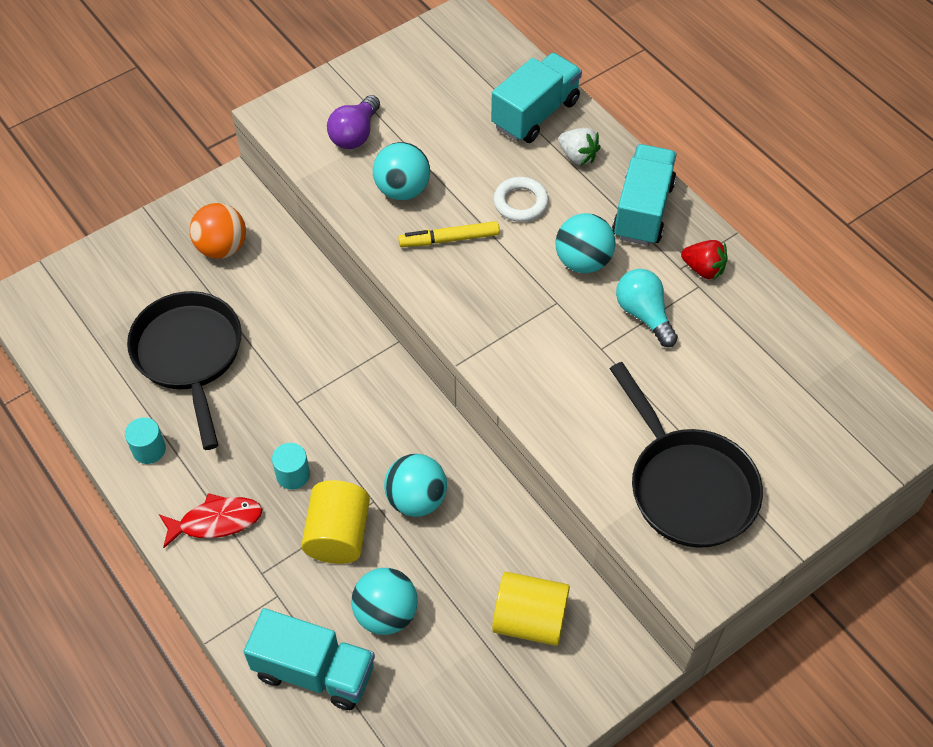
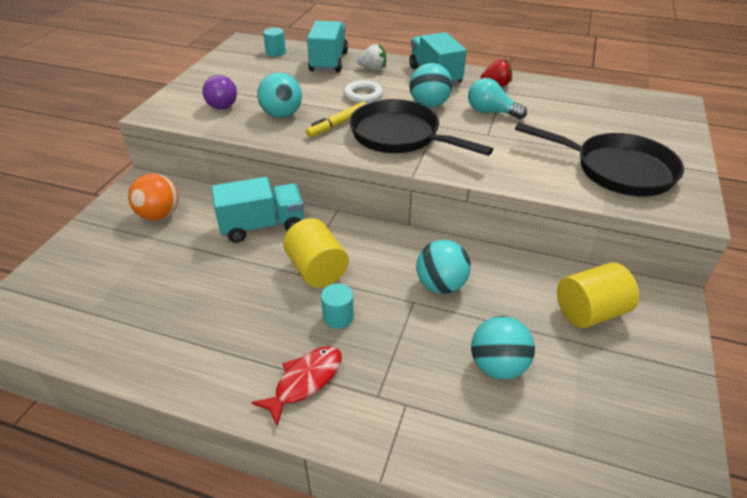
camera: 35 degrees left, 15 degrees down
turquoise cylinder [125,417,166,464] -> turquoise cylinder moved to [263,28,286,57]
black pan [127,291,242,450] -> black pan moved to [349,99,493,156]
turquoise truck [244,608,375,710] -> turquoise truck moved to [211,177,304,243]
yellow cylinder [301,480,370,564] -> yellow cylinder moved to [283,218,349,288]

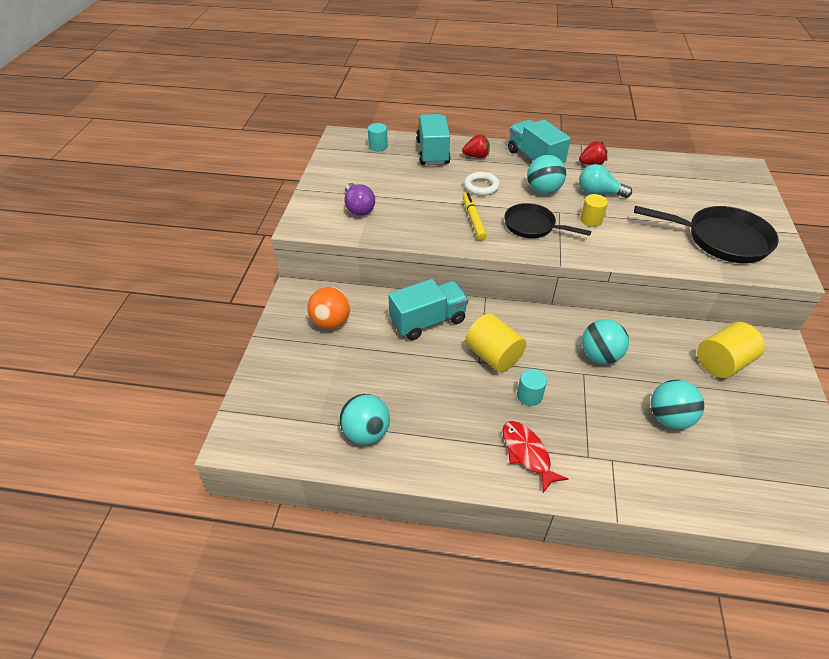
camera: 10 degrees left, 5 degrees up
red fish [251,346,342,426] -> red fish turned 60 degrees counterclockwise [502,421,568,493]
turquoise ball [257,72,302,118] -> turquoise ball moved to [340,394,390,445]
yellow marker [306,102,367,137] -> yellow marker turned 135 degrees clockwise [463,193,487,240]
black pan [349,99,493,156] -> black pan [504,203,591,238], size x0.65
white strawberry [357,44,386,70] -> red strawberry [462,134,490,158]
none -> yellow cylinder [580,194,608,227]

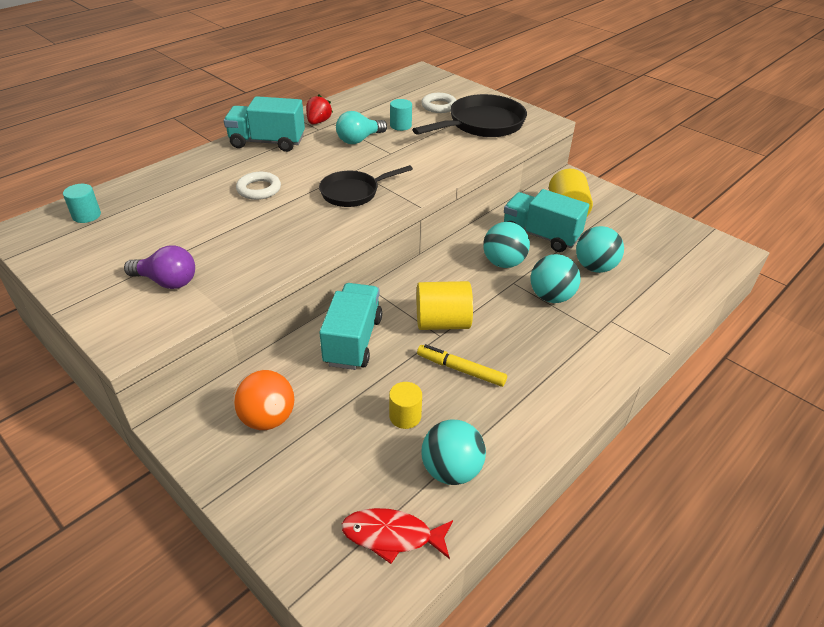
camera: 55 degrees left, 5 degrees down
turquoise truck [416,114,451,165] -> turquoise truck moved to [504,189,589,252]
red strawberry [462,134,490,158] -> none
yellow marker [463,193,487,240] -> yellow marker moved to [417,344,507,387]
red fish [502,421,568,493] -> red fish moved to [341,508,453,564]
turquoise cylinder [517,369,547,406] -> turquoise cylinder moved to [390,99,412,131]
turquoise ball [527,155,566,194] -> turquoise ball moved to [531,254,580,303]
yellow cylinder [580,194,608,227] -> yellow cylinder moved to [389,382,422,429]
none -> white ring [421,93,456,113]

